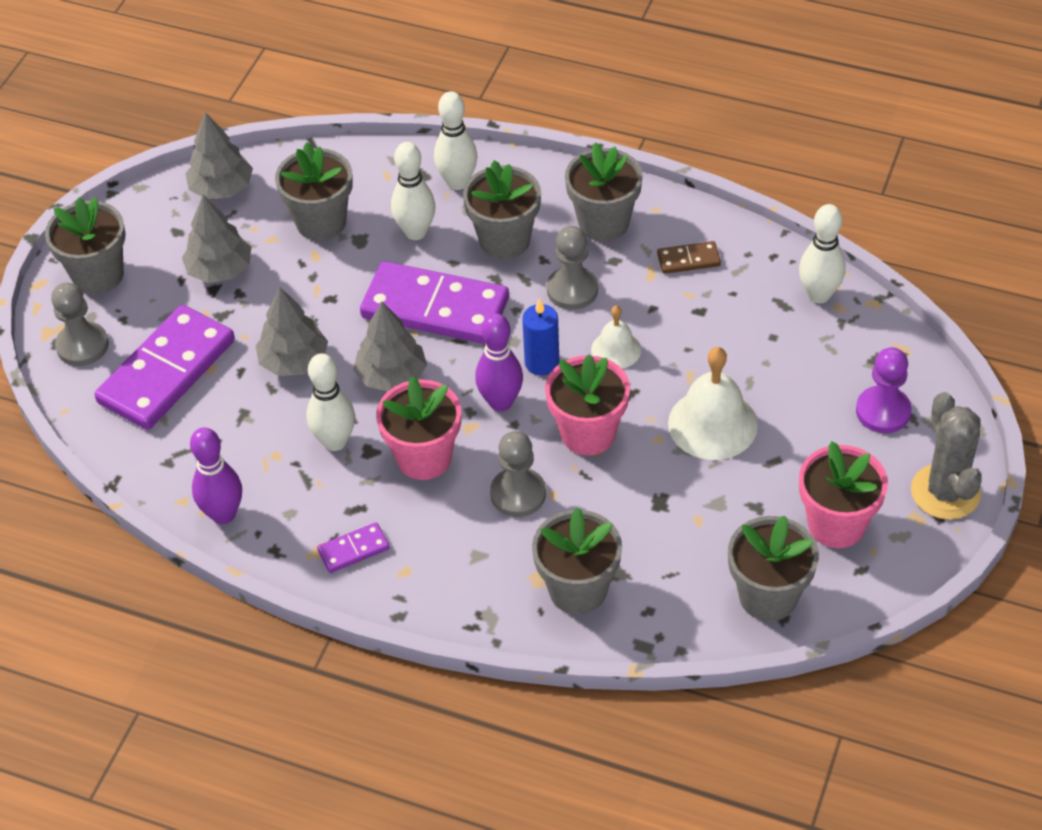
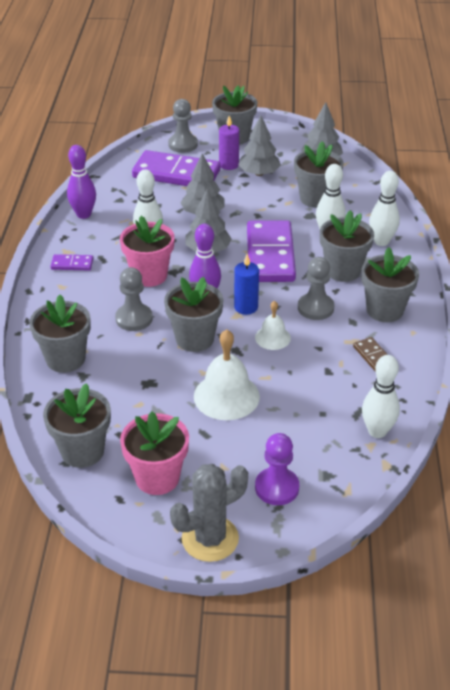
camera: 70 degrees right, 10 degrees down
purple domino [317,522,390,573] -> purple domino turned 45 degrees counterclockwise [51,254,93,270]
pink flower pot [545,354,630,455] -> grey flower pot [164,277,224,352]
none -> purple candle [219,116,239,170]

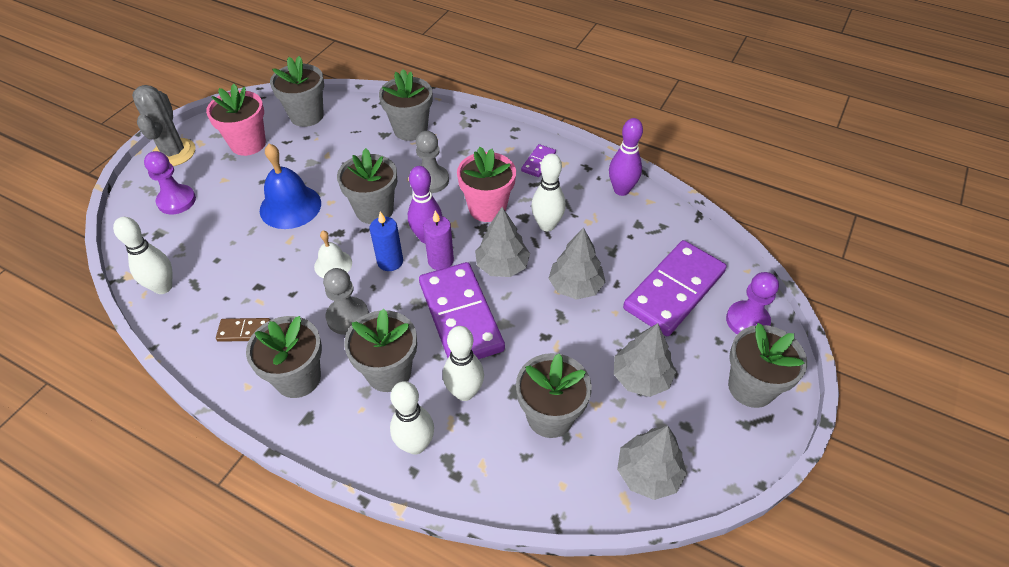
camera: 115 degrees right, 10 degrees up
grey pawn [168,99,198,153] -> purple pawn [726,272,779,334]
white bell [194,329,260,420] -> blue bell [260,144,321,229]
purple candle [219,116,239,170] -> purple candle moved to [423,210,454,270]
purple domino [247,220,296,282] -> purple domino turned 45 degrees clockwise [419,262,505,359]

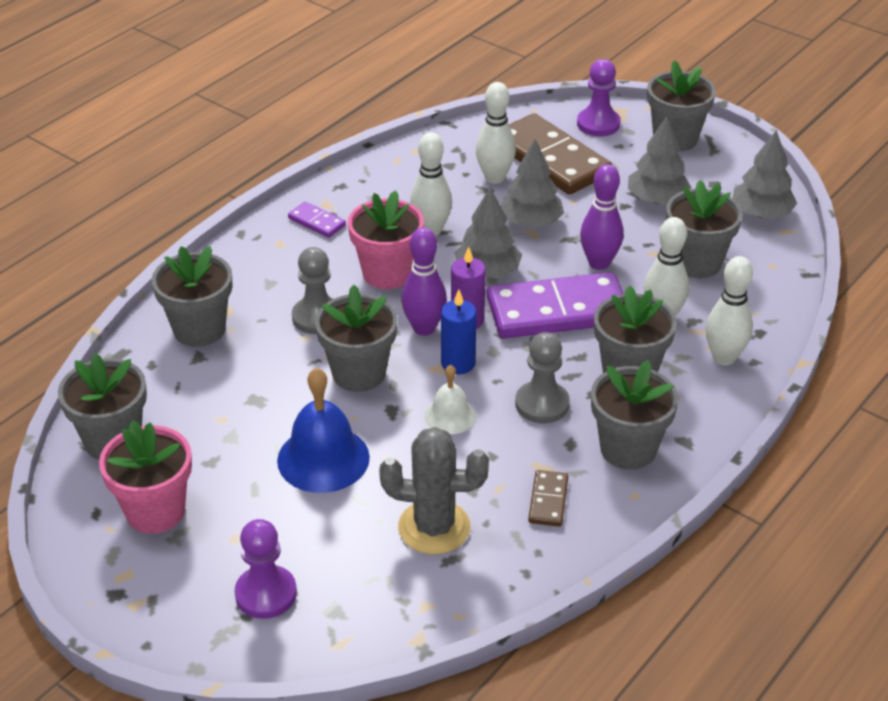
camera: 80 degrees left, 10 degrees down
white bowling pin [113,217,172,294] -> white bowling pin moved to [476,82,516,184]
grey cactus [132,85,195,166] -> grey cactus moved to [379,427,489,555]
purple bowling pin [609,118,643,196] -> purple bowling pin moved to [580,164,624,270]
purple domino [623,240,727,336] -> brown domino [509,113,612,195]

